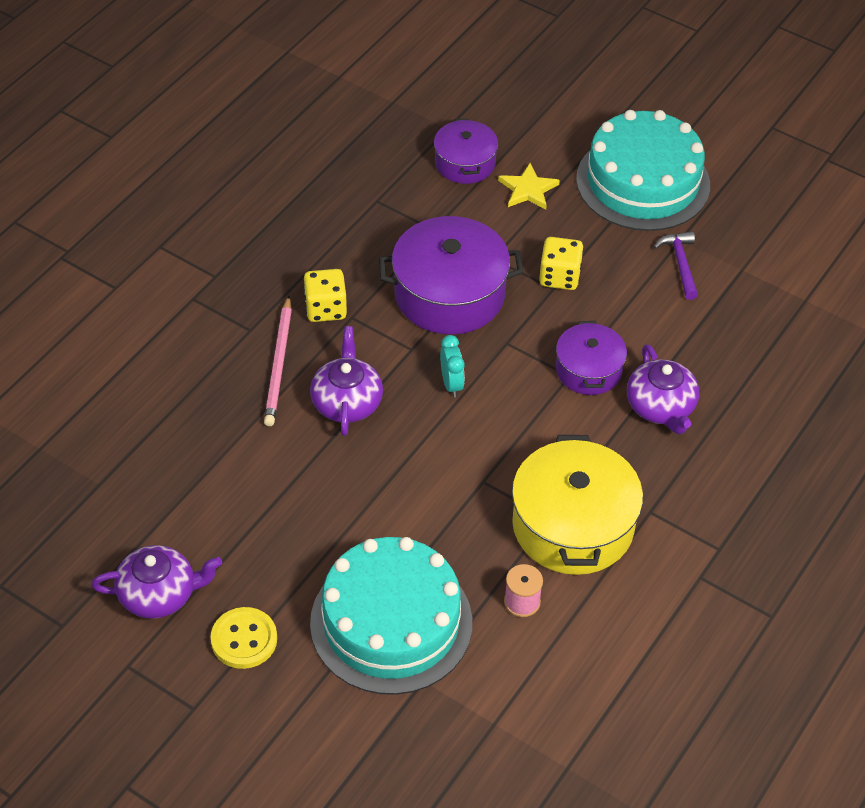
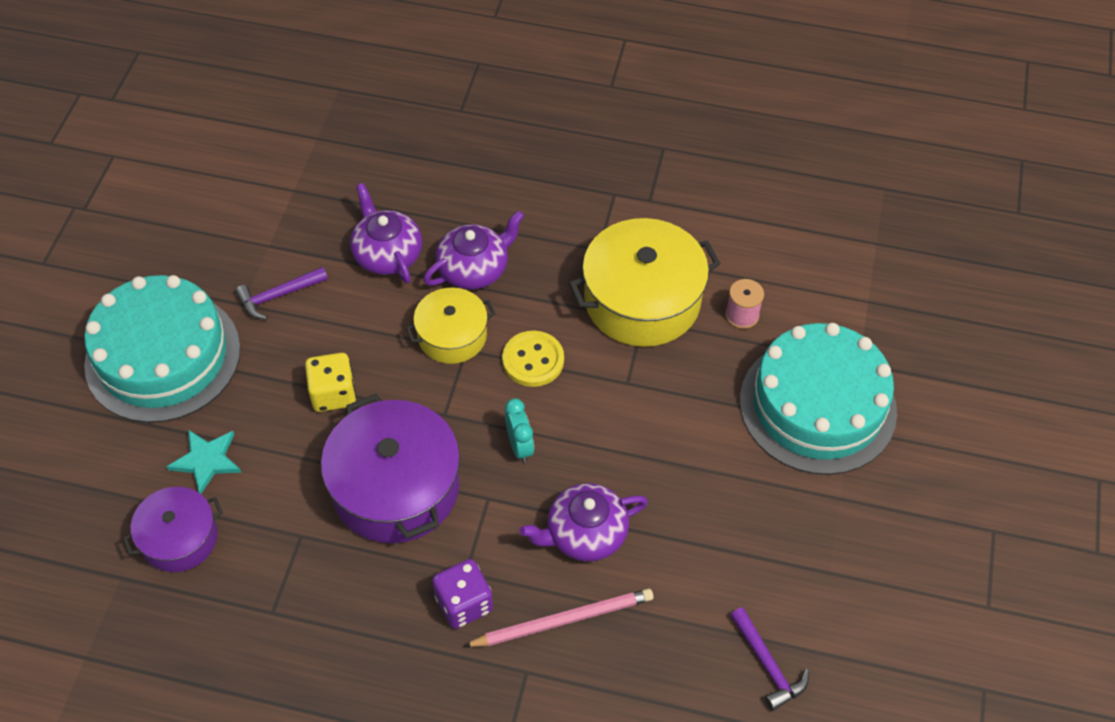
camera: 110 degrees left, 5 degrees up
purple teapot [91,545,222,618] -> purple teapot moved to [350,183,422,284]
yellow button [211,607,277,669] -> yellow button moved to [502,331,564,387]
yellow dice [303,269,347,322] -> purple dice [432,559,493,629]
turquoise clock [440,335,465,398] -> turquoise clock turned 105 degrees clockwise [505,398,534,463]
yellow star [498,163,560,209] -> turquoise star [166,430,242,494]
purple pot [556,321,627,395] -> yellow pot [406,288,496,364]
none -> purple hammer [730,607,809,711]

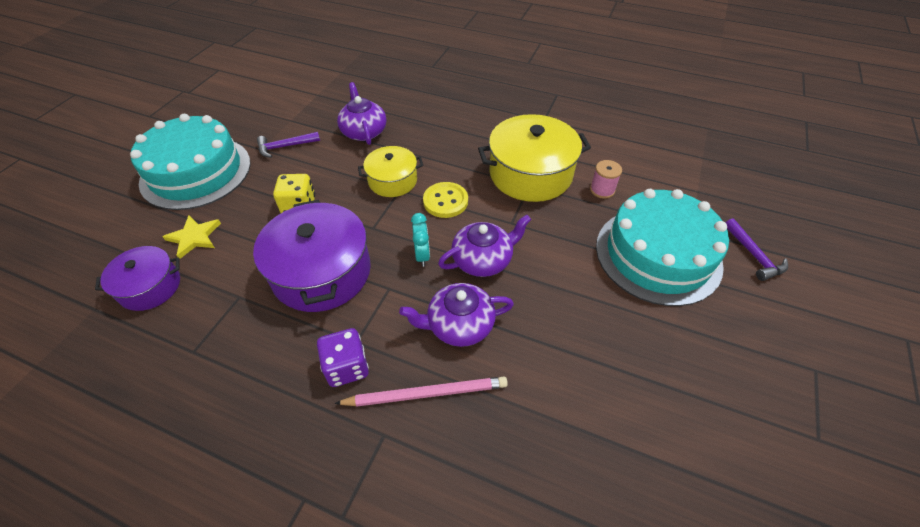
camera: 10 degrees right, 5 degrees down
turquoise star [166,430,242,494] -> yellow star [162,215,221,259]
purple teapot [423,210,524,289] -> purple teapot moved to [438,215,531,277]
purple hammer [730,607,809,711] -> purple hammer moved to [726,218,788,281]

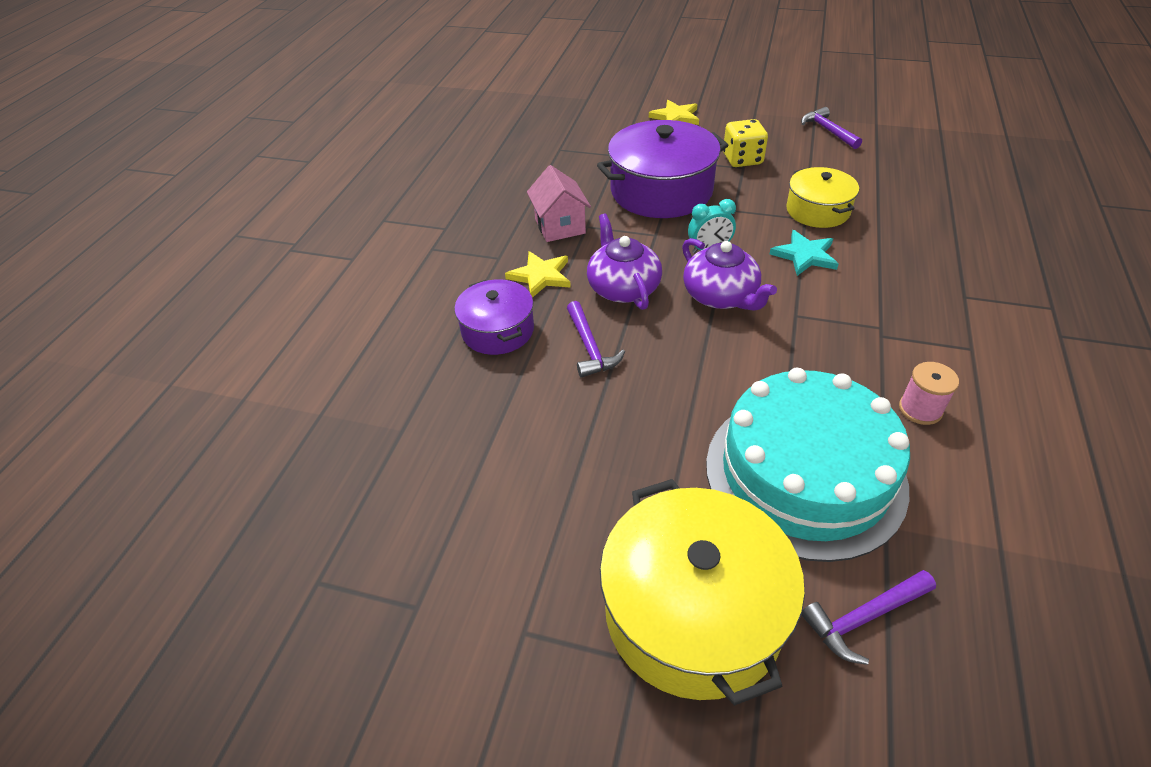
camera: 85 degrees right, 5 degrees down
purple pot [95,246,180,311] -> purple pot moved to [454,279,534,355]
turquoise cake [130,114,251,210] -> none
purple dice [317,328,369,387] -> pink house [527,165,591,242]
pink pencil [334,377,508,407] -> yellow star [505,251,571,298]
purple teapot [337,82,386,145] -> none
yellow button [423,182,468,218] -> turquoise star [770,230,838,276]
yellow pot [478,114,591,202] -> yellow pot moved to [600,479,805,706]
none -> purple hammer [567,301,625,378]

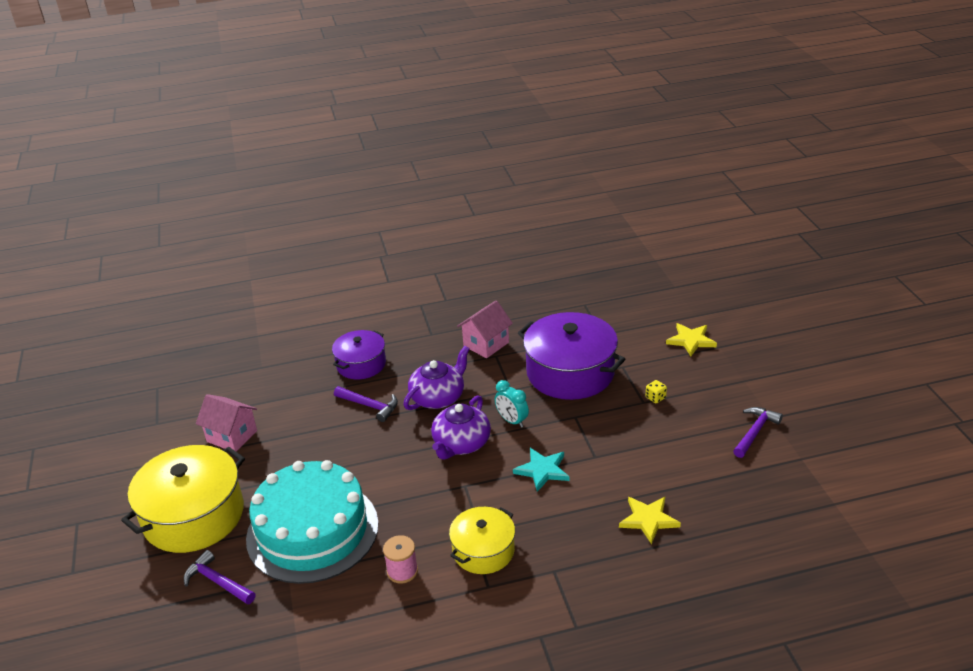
camera: 60 degrees right, 10 degrees down
yellow star [505,251,571,298] -> yellow star moved to [619,497,681,544]
purple hammer [567,301,625,378] -> purple hammer turned 105 degrees counterclockwise [334,386,398,422]
yellow dice [723,119,768,167] -> yellow dice [646,380,667,403], size x0.50
yellow pot [786,167,859,228] -> yellow pot moved to [449,507,515,574]
none -> pink house [196,394,257,451]

